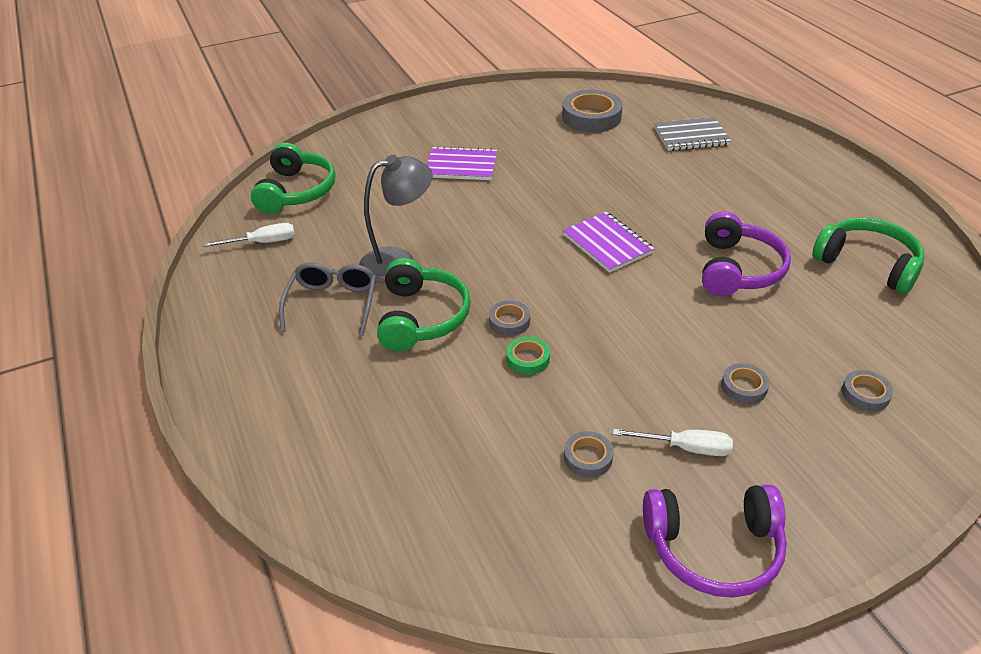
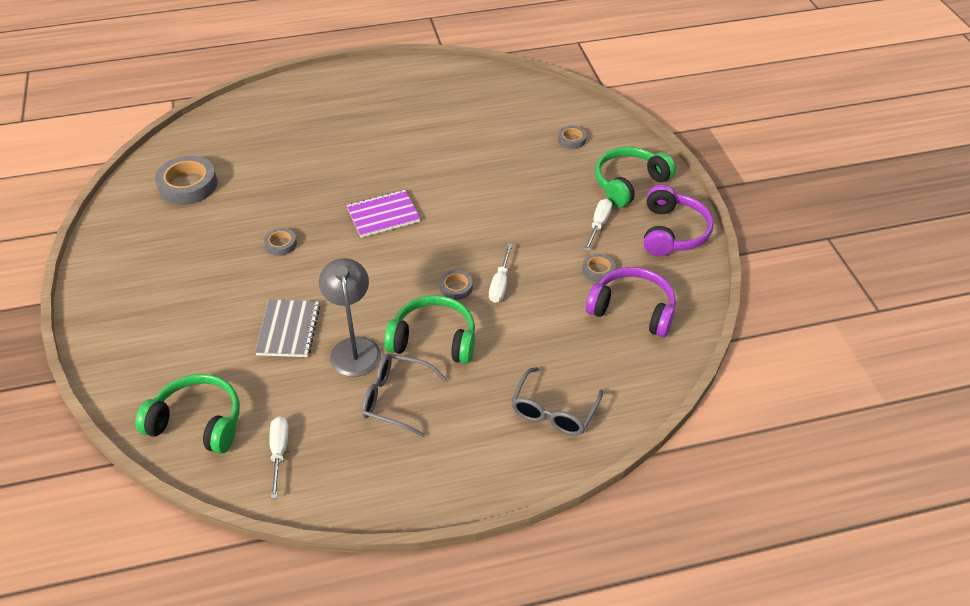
camera: 80 degrees left, 5 degrees up
purple notebook [427,146,497,180] -> none
green tape [507,337,550,375] -> white screwdriver [489,243,512,303]
grey notebook [654,117,731,151] -> grey notebook moved to [255,300,320,357]
purple headphones [702,212,791,296] -> purple headphones moved to [586,267,676,337]
grey tape [721,363,770,404] -> grey tape moved to [264,228,297,256]
green headphones [812,218,925,294] -> green headphones moved to [595,147,676,207]
none -> grey glasses [511,367,603,435]

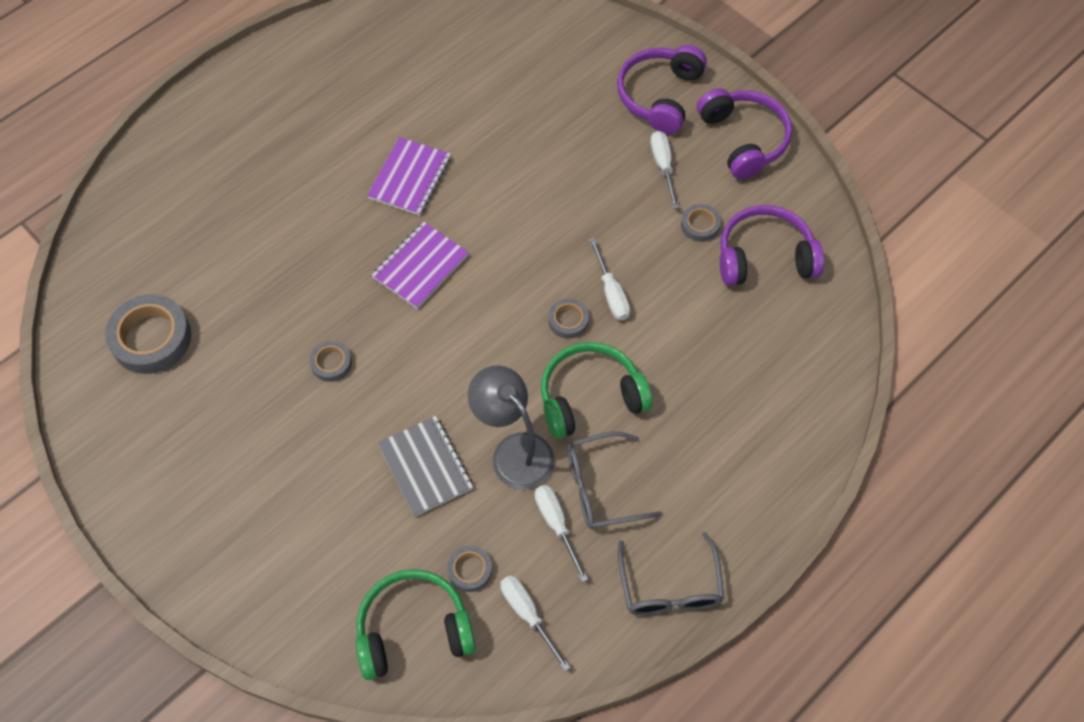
camera: 30 degrees left, 15 degrees up
grey glasses [511,367,603,435] -> grey glasses moved to [618,532,725,615]
grey tape [558,126,587,149] -> grey tape moved to [447,545,492,592]
green headphones [595,147,676,207] -> purple headphones [617,45,707,134]
none -> purple notebook [367,137,451,216]
none -> white screwdriver [535,485,588,582]

